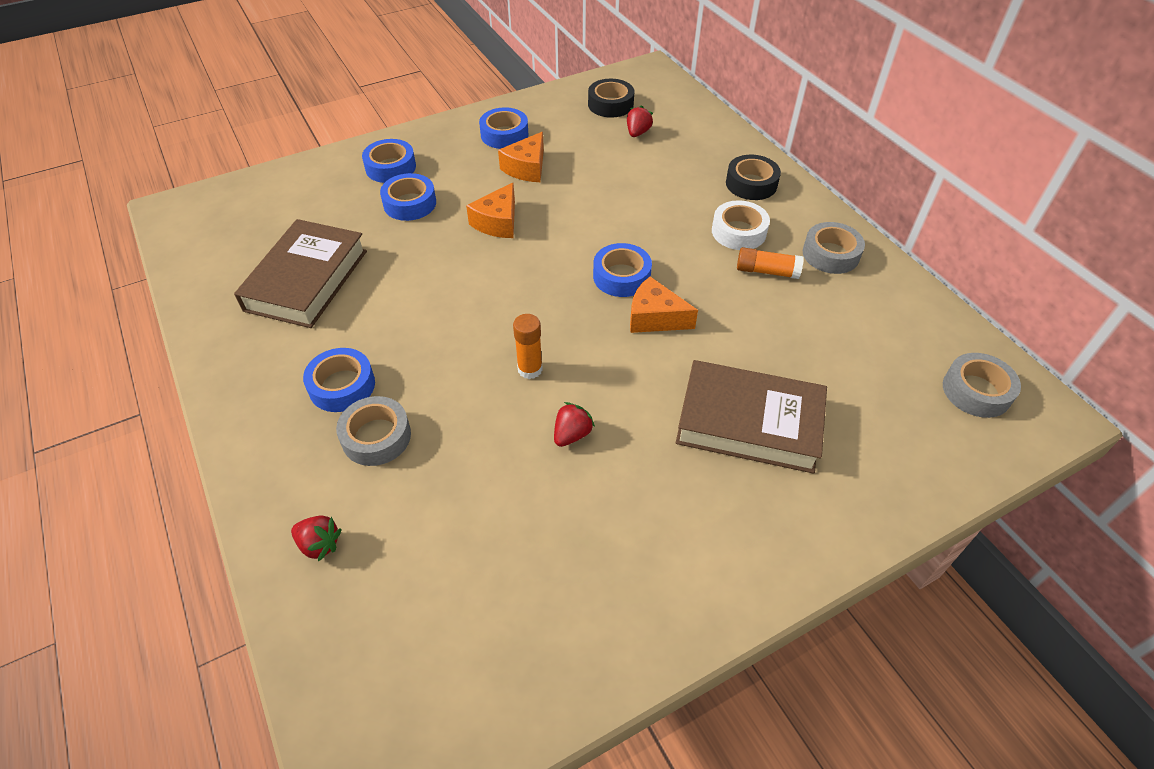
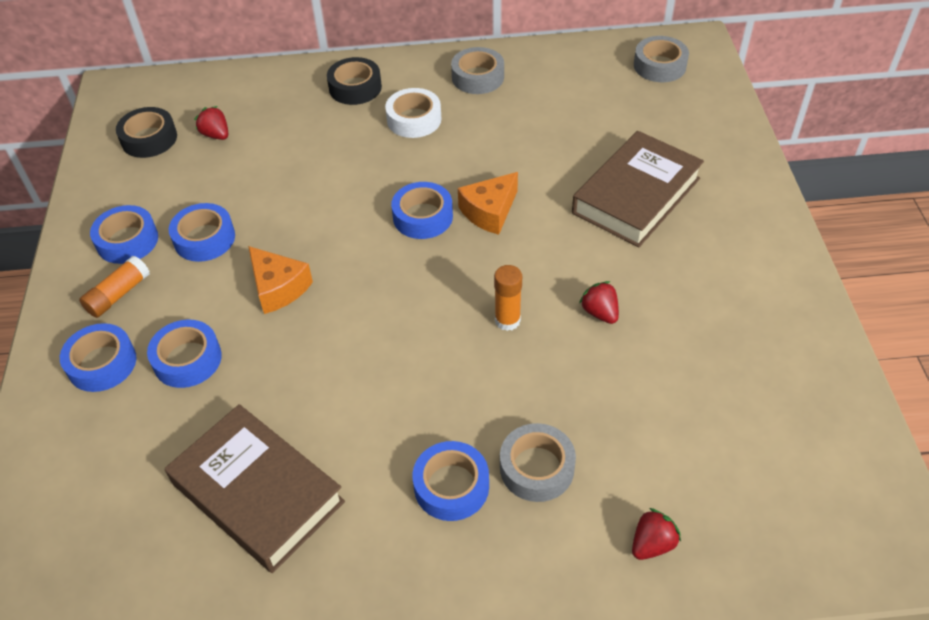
camera: 65 degrees left, 0 degrees up
orange cheese [498,132,544,182] -> blue tape [169,203,235,262]
orange glue stick [737,247,804,279] -> orange glue stick moved to [79,256,150,318]

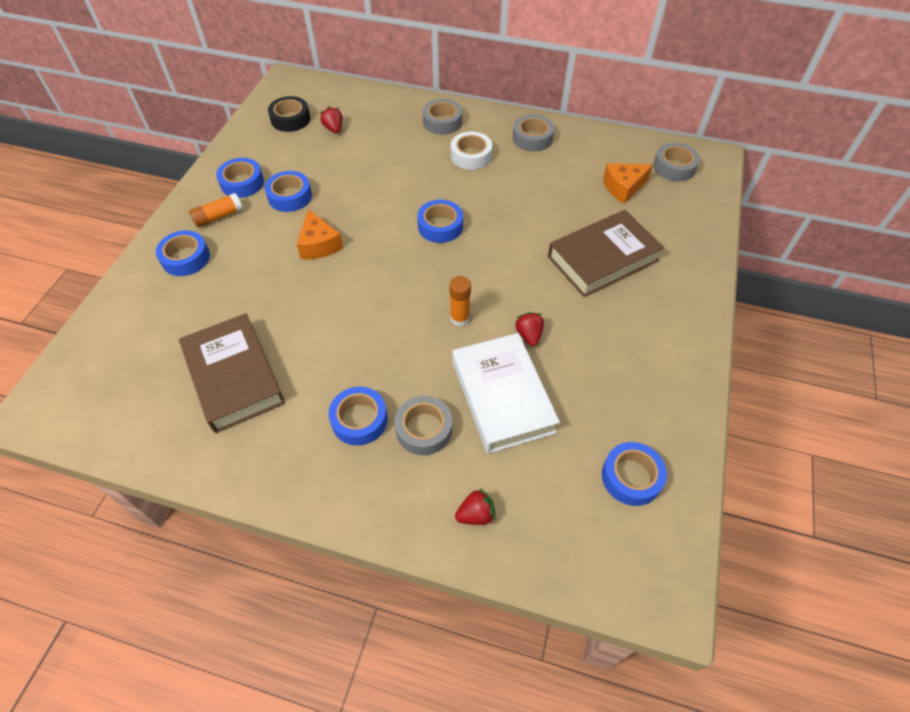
camera: 20 degrees right, 5 degrees up
blue tape [147,320,222,388] -> blue tape moved to [602,442,667,506]
black tape [327,57,382,105] -> grey tape [423,99,462,135]
orange cheese [458,172,518,235] -> orange cheese moved to [603,163,653,204]
none -> white book [452,333,560,454]

